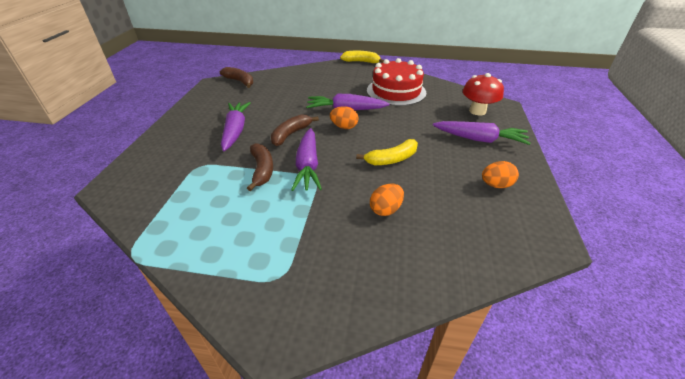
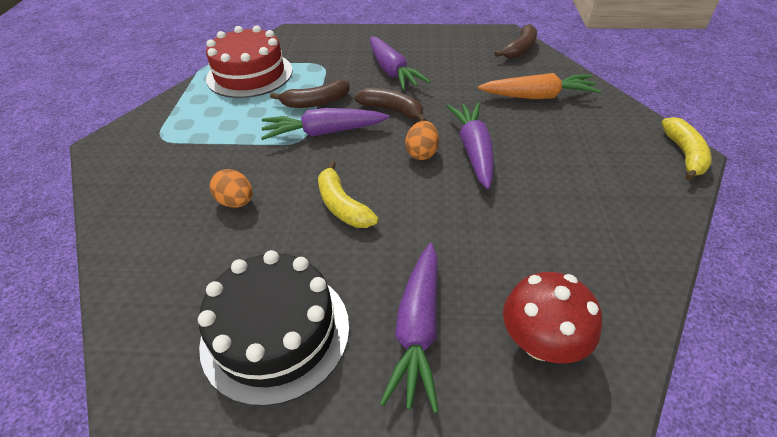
camera: 85 degrees right, 5 degrees up
purple carrot [221,102,251,151] -> purple carrot turned 75 degrees clockwise [370,37,431,90]
red cake [367,58,426,106] -> red cake moved to [206,25,293,98]
orange egg [482,161,519,188] -> black cake [198,250,349,406]
none -> orange carrot [478,73,601,99]

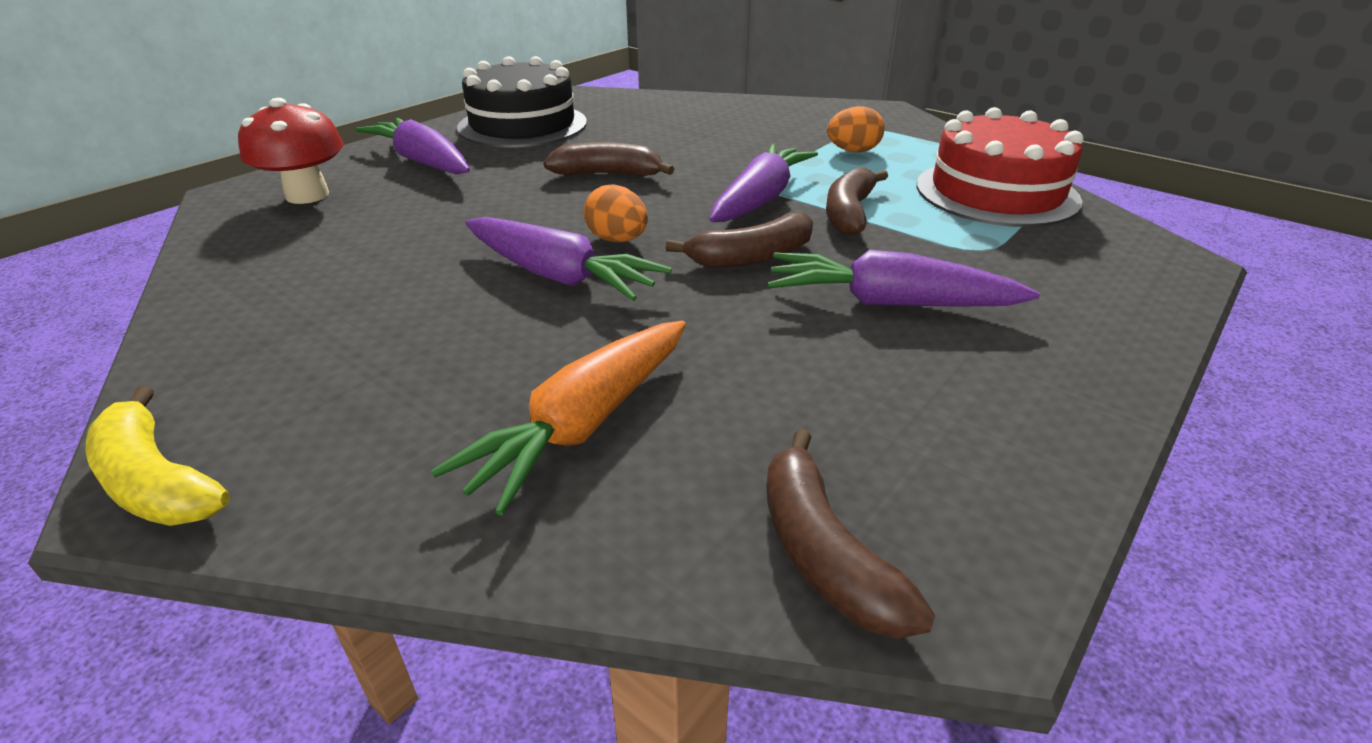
camera: 125 degrees right, 10 degrees down
orange egg [210,169,253,208] -> orange egg moved to [827,106,885,152]
yellow banana [318,161,379,228] -> brown banana [543,142,674,177]

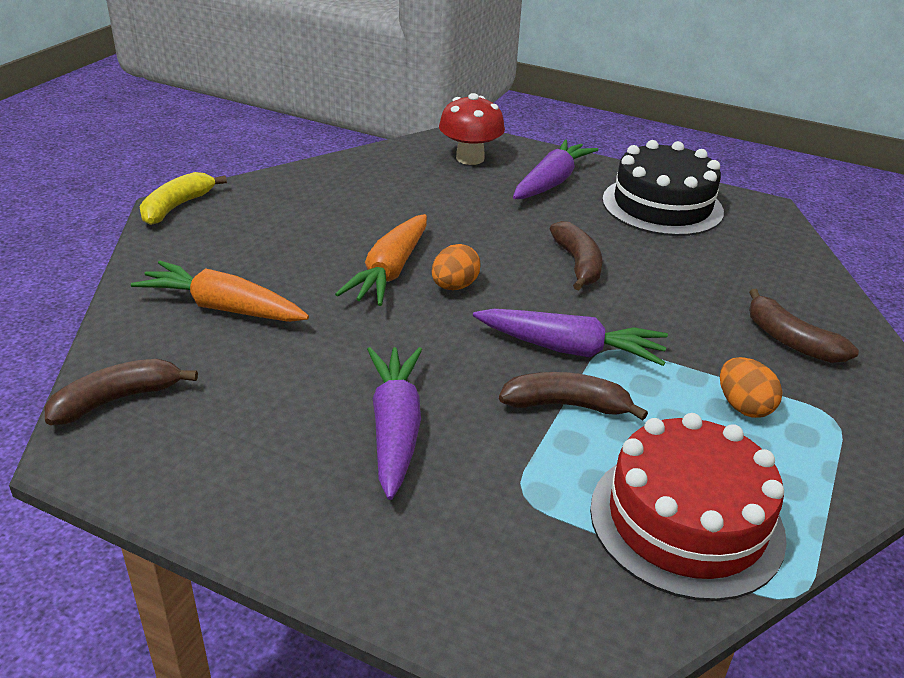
camera: 75 degrees right, 0 degrees up
purple carrot [466,217,672,301] -> orange carrot [335,214,427,306]
brown banana [666,213,813,268] -> brown banana moved to [749,289,859,363]

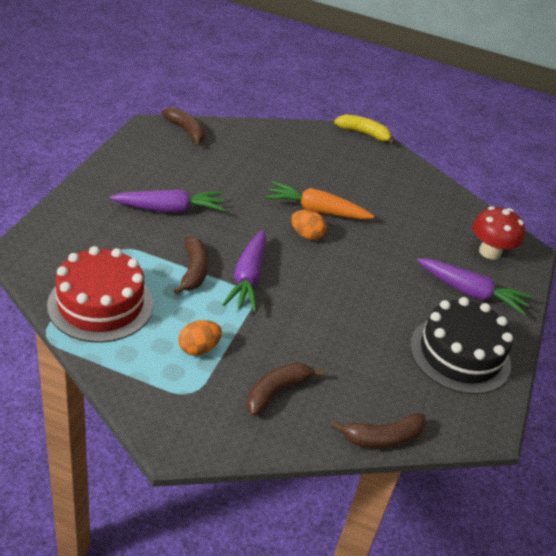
camera: 80 degrees right, 5 degrees up
orange carrot [131,261,309,322] -> none
brown banana [550,221,602,290] -> brown banana moved to [332,413,427,448]

